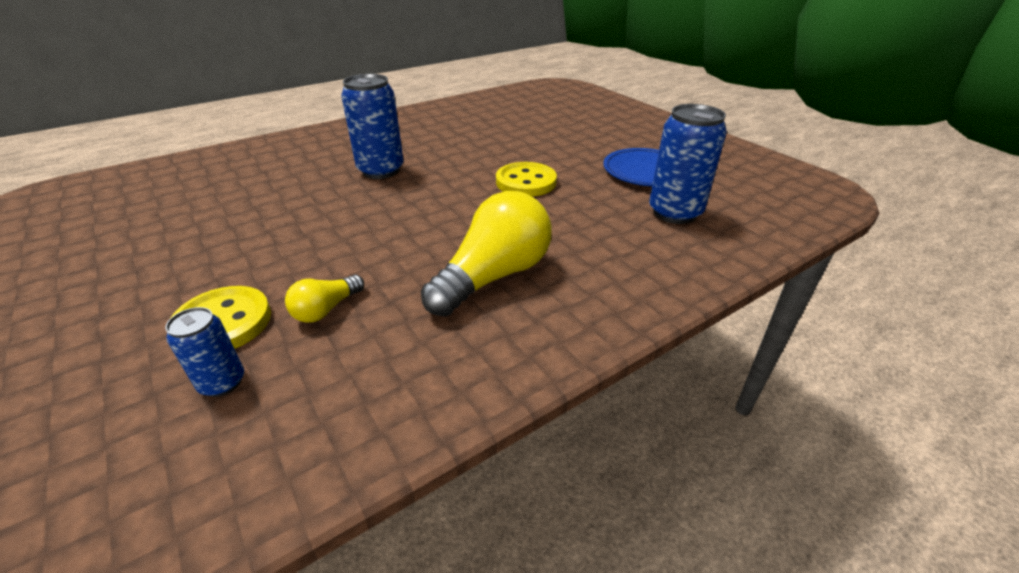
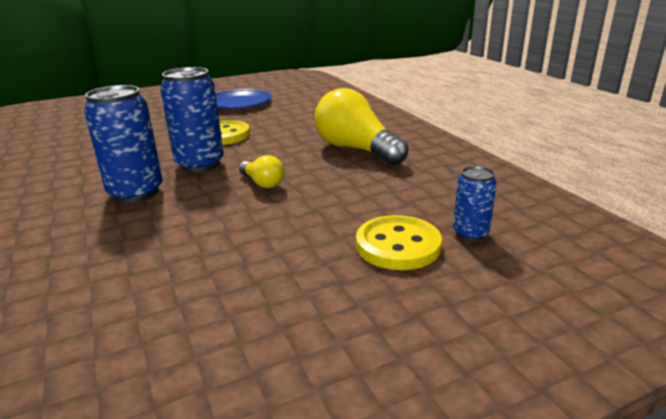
camera: 80 degrees left, 10 degrees down
yellow light bulb [285,275,364,323] -> yellow light bulb moved to [239,155,284,188]
blue can [649,104,727,224] -> blue can moved to [160,67,224,172]

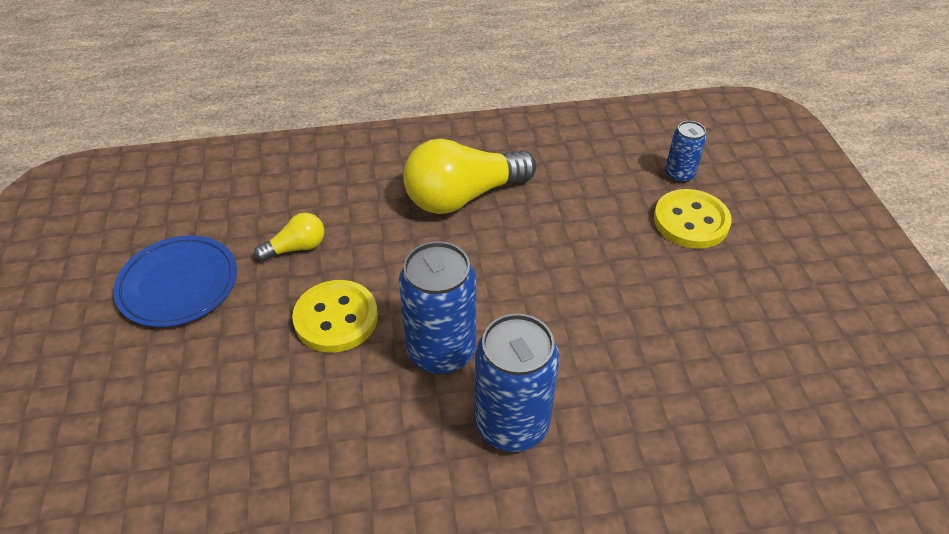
camera: 75 degrees left, 20 degrees up
yellow light bulb [239,155,284,188] -> yellow light bulb moved to [254,213,324,262]

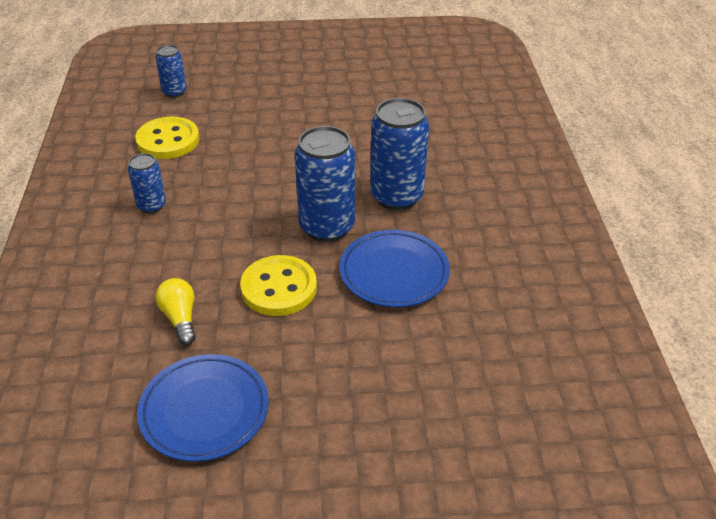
camera: 85 degrees left, 5 degrees down
yellow light bulb [403,139,536,214] -> blue can [128,153,166,213]
yellow button [654,189,732,249] -> yellow button moved to [135,117,199,159]
none -> blue plate [340,230,450,307]

